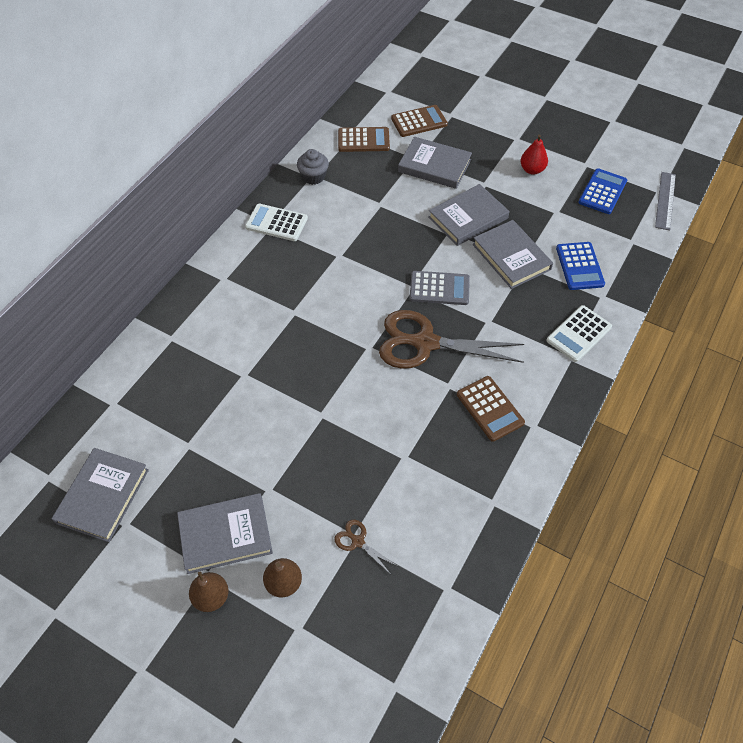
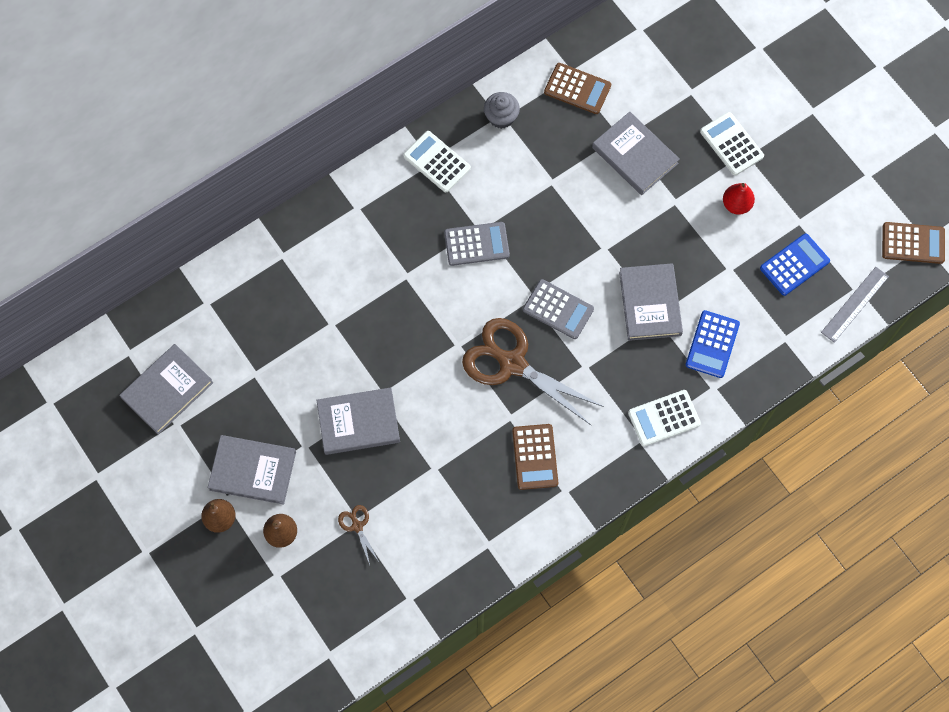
camera: 25 degrees right, 15 degrees up
brown calculator [391,105,448,137] -> brown calculator moved to [882,222,945,264]
grey book [428,184,509,246] -> grey book moved to [317,387,400,455]
none -> grey calculator [444,222,510,266]
none -> white calculator [700,112,764,175]

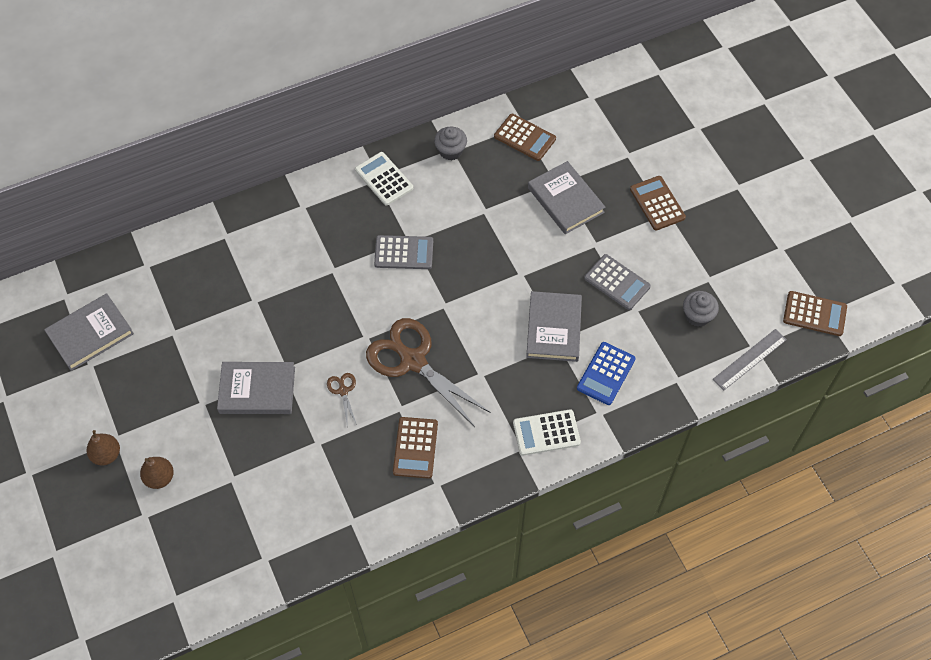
camera: 10 degrees right, 10 degrees down
grey book [208,435,296,505] -> none
brown scissors [338,505,378,565] -> brown scissors moved to [327,373,357,425]
grey calculator [523,279,594,339] -> grey calculator moved to [584,254,651,310]
white calculator [700,112,764,175] -> brown calculator [630,176,686,231]
red pear [723,183,755,215] -> none
blue calculator [760,233,830,296] -> grey cupcake [683,291,719,327]

